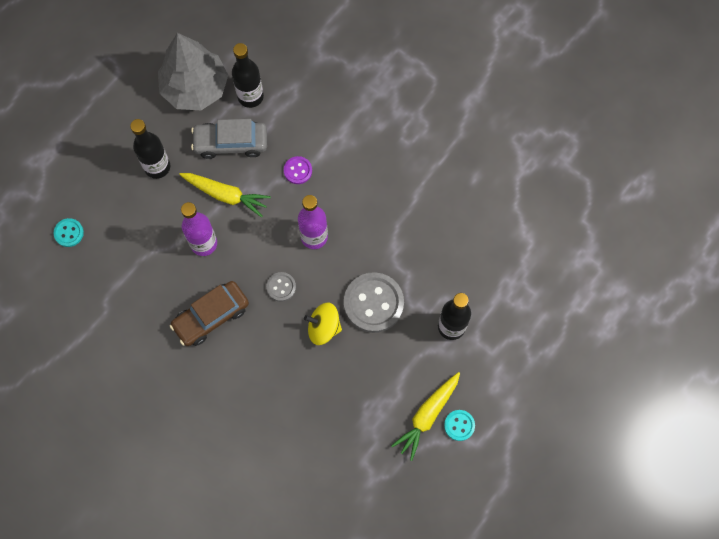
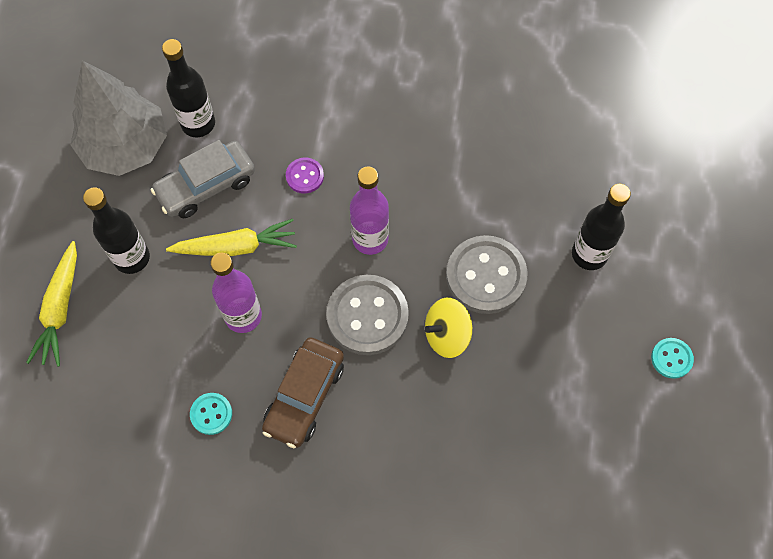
camera: 30 degrees left, 5 degrees down
turquoise button [53,218,84,247] -> turquoise button moved to [190,393,232,435]
grey button [266,272,296,302] -> grey button [326,275,409,355], size x2.03
yellow carrot [391,372,460,461] -> yellow carrot moved to [26,241,77,367]

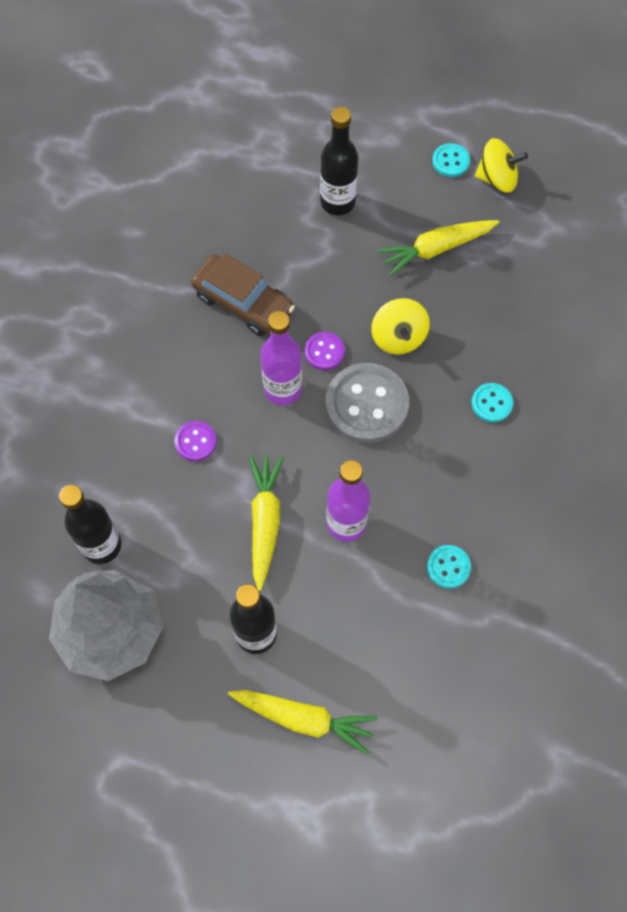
camera: 80 degrees left, 0 degrees up
grey car [150,140,255,218] -> none
brown car [262,337,344,448] -> brown car moved to [191,253,295,336]
grey button [446,235,528,314] -> none
none -> purple button [305,332,345,370]
none -> yellow carrot [377,220,499,276]
none -> turquoise button [471,383,513,422]
none -> yellow spinning top [475,138,528,193]

